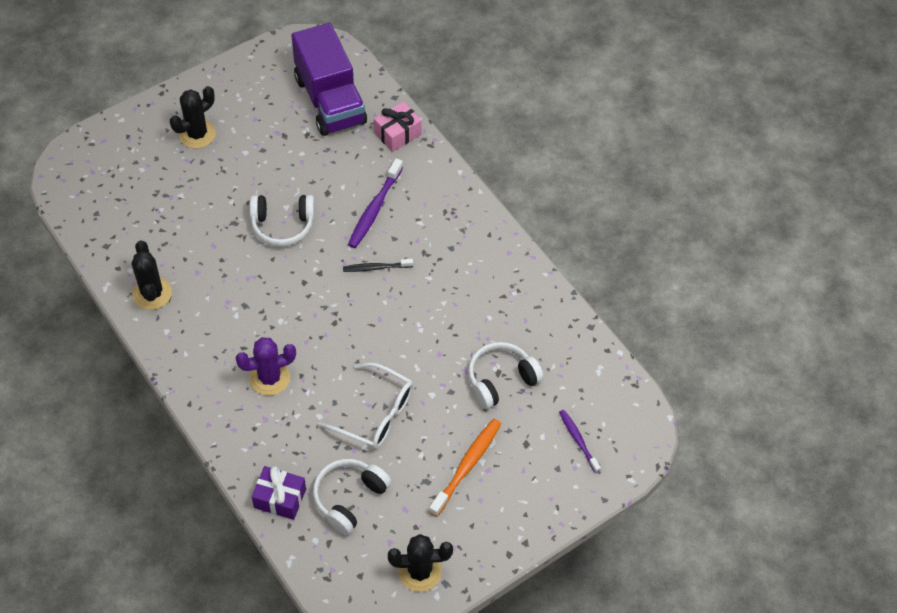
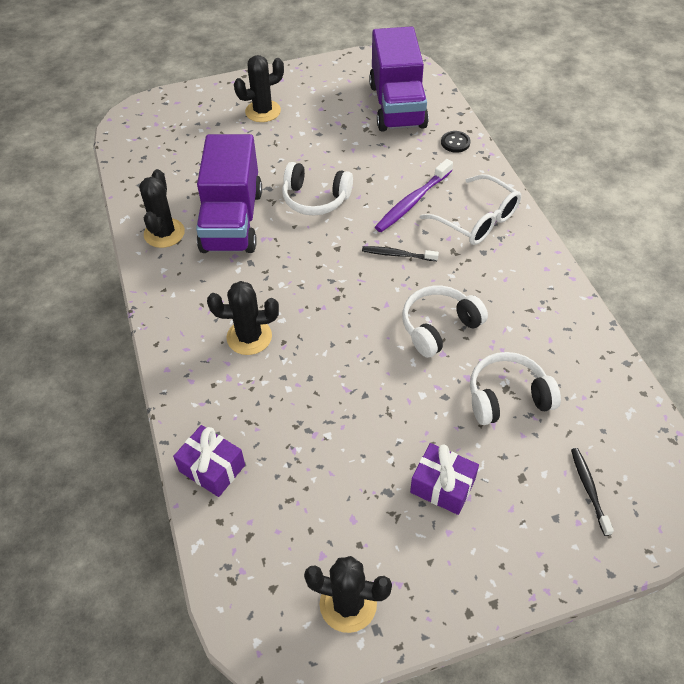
camera: 20 degrees right, 5 degrees down
purple cactus [236,337,296,396] -> black cactus [207,281,279,355]
white headphones [313,459,392,535] -> white headphones moved to [402,286,488,358]
white glasses [318,362,413,449] -> white glasses moved to [420,174,521,245]
pink gift [374,102,422,152] -> black button [441,131,471,153]
orange toothbrush [429,419,501,517] -> purple gift [410,443,479,515]
purple toothbrush [559,410,601,473] -> black toothbrush [571,448,614,536]
none -> purple truck [196,134,262,253]

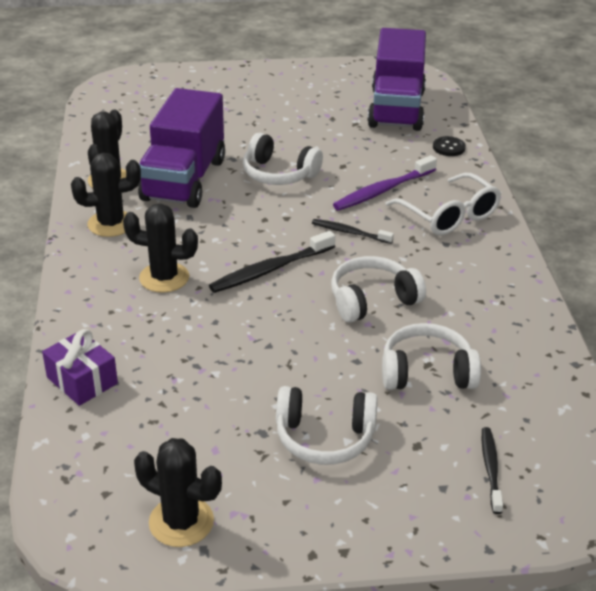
camera: 10 degrees right, 15 degrees down
black cactus [234,55,284,122] -> black cactus moved to [71,153,141,237]
purple gift [410,443,479,515] -> white headphones [276,386,378,465]
none -> black toothbrush [209,231,335,293]

